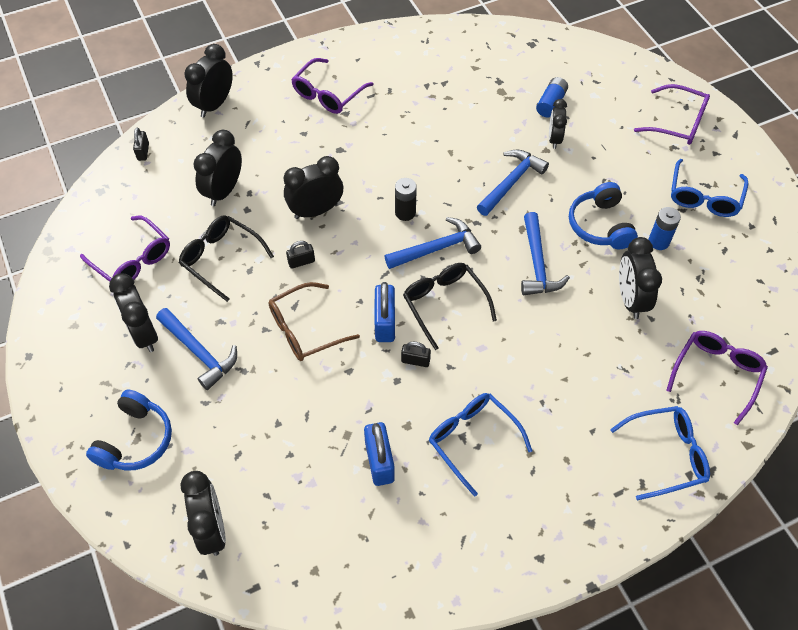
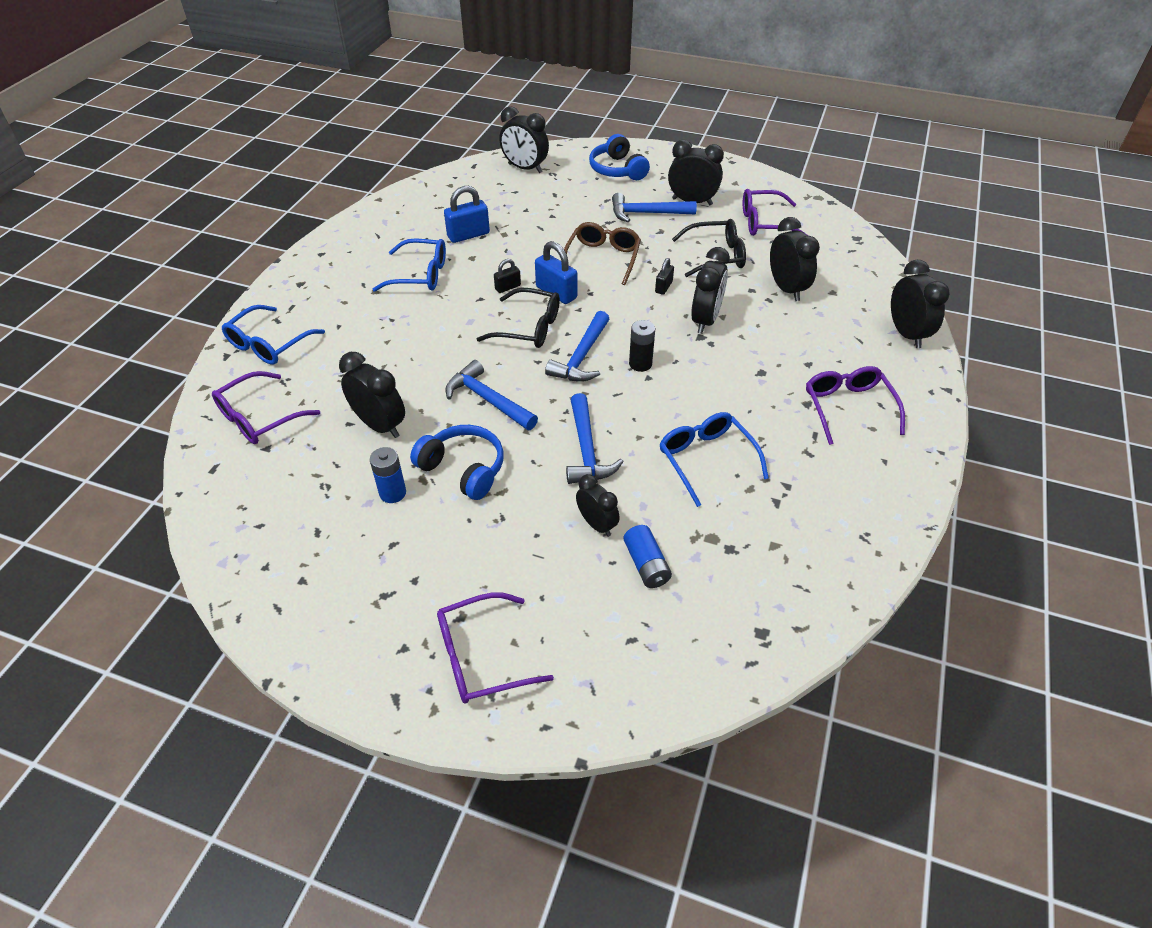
camera: 135 degrees right, 10 degrees down
black padlock [133,127,149,161] -> none
blue padlock [364,422,395,486] -> blue padlock turned 60 degrees counterclockwise [444,186,490,243]
purple glasses [666,331,768,425] -> purple glasses turned 60 degrees clockwise [212,371,320,444]
blue glasses [671,159,748,217] -> blue glasses moved to [659,412,769,507]

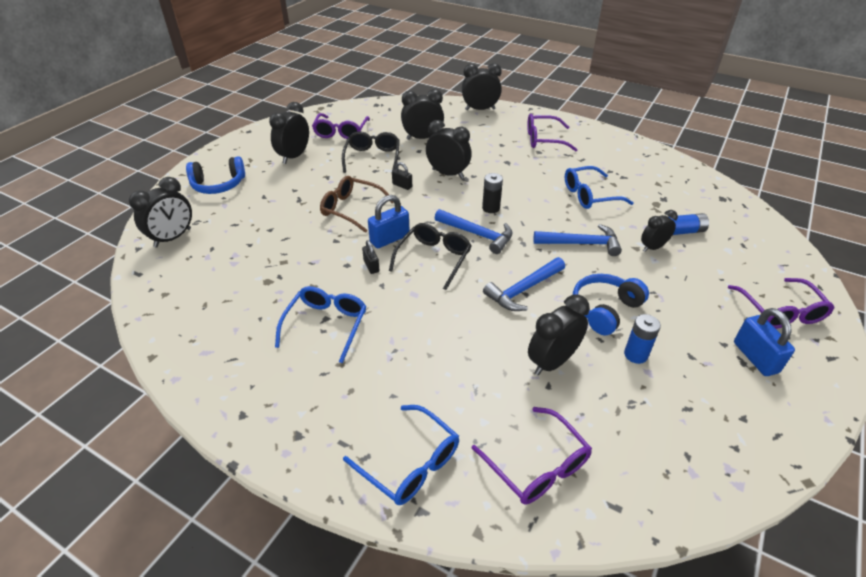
camera: 80 degrees left, 5 degrees down
blue padlock [444,186,490,243] -> blue padlock moved to [734,308,795,376]
blue hammer [612,193,697,222] -> none

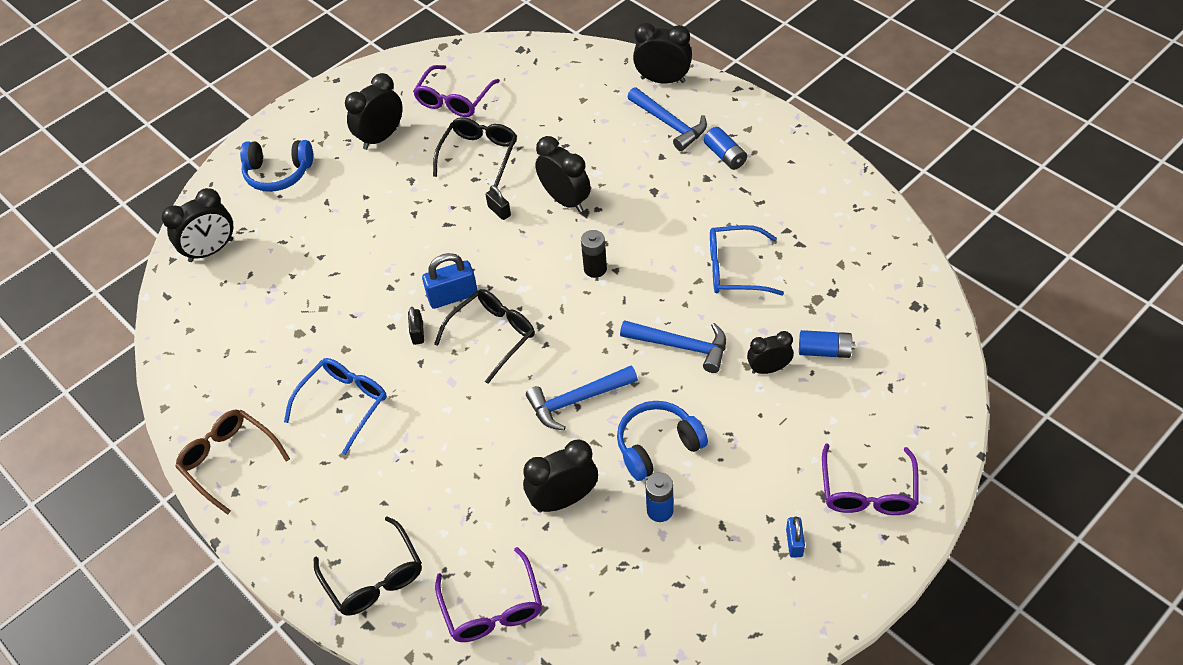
camera: 20 degrees right, 10 degrees up
brown glasses [320,176,394,233] -> brown glasses moved to [175,409,290,515]
blue glasses [343,405,459,505] -> black glasses [314,516,422,616]
black clock [401,89,444,140] -> none
blue hammer [435,209,513,254] -> blue hammer moved to [628,87,707,151]
purple glasses [527,114,578,151] -> blue battery [704,127,747,170]
blue padlock [734,308,795,376] -> blue padlock [786,516,805,558], size x0.58

